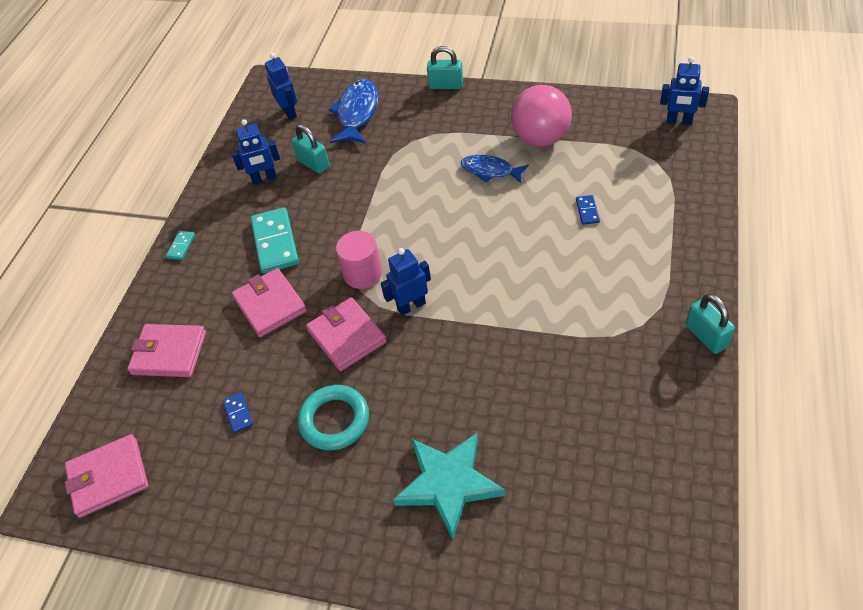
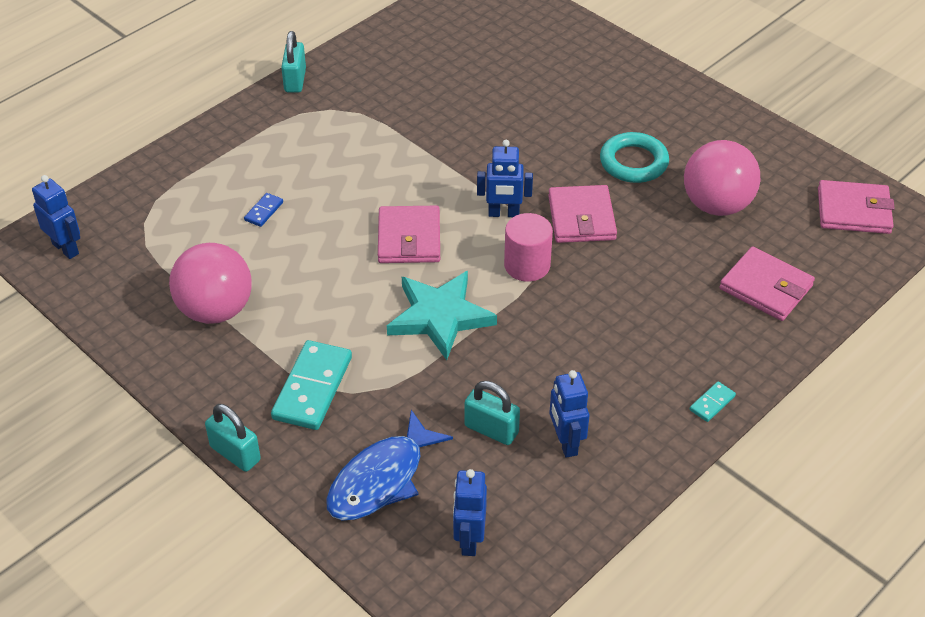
camera: 155 degrees left, 5 degrees down
blue domino [223,392,253,433] -> pink ball [684,140,760,216]
blue robot [231,119,280,185] -> blue robot turned 120 degrees counterclockwise [550,370,589,458]
pink wallet [232,268,307,337] -> pink wallet moved to [378,206,440,263]
turquoise domino [251,207,299,273] -> turquoise domino moved to [271,340,352,430]
turquoise padlock [292,124,330,174] -> turquoise padlock turned 45 degrees counterclockwise [464,381,520,445]
turquoise star [393,433,505,540] -> turquoise star moved to [387,271,497,360]
blue fish [461,155,529,183] -> none

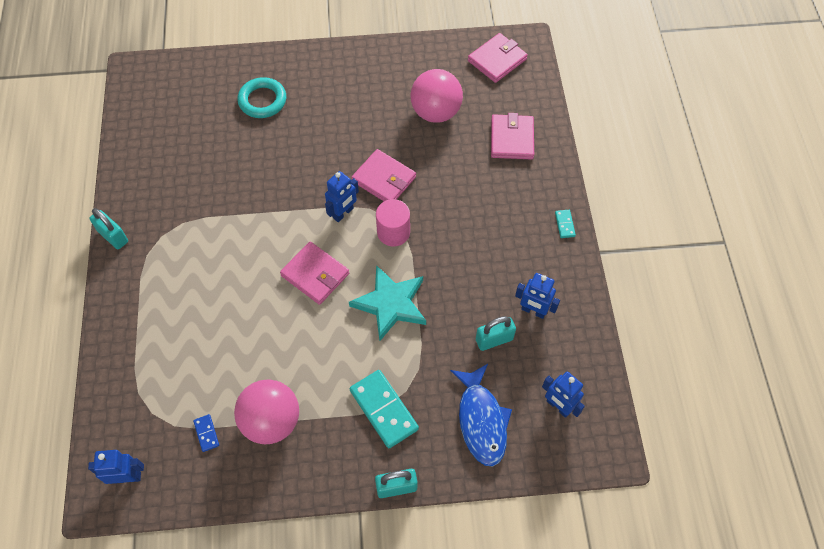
camera: 50 degrees left, 15 degrees up
blue domino [244,193,283,227] -> blue domino moved to [193,414,219,452]
turquoise ring [600,132,669,183] -> turquoise ring moved to [237,77,286,118]
pink wallet [720,247,815,321] -> pink wallet turned 75 degrees counterclockwise [491,113,534,159]

